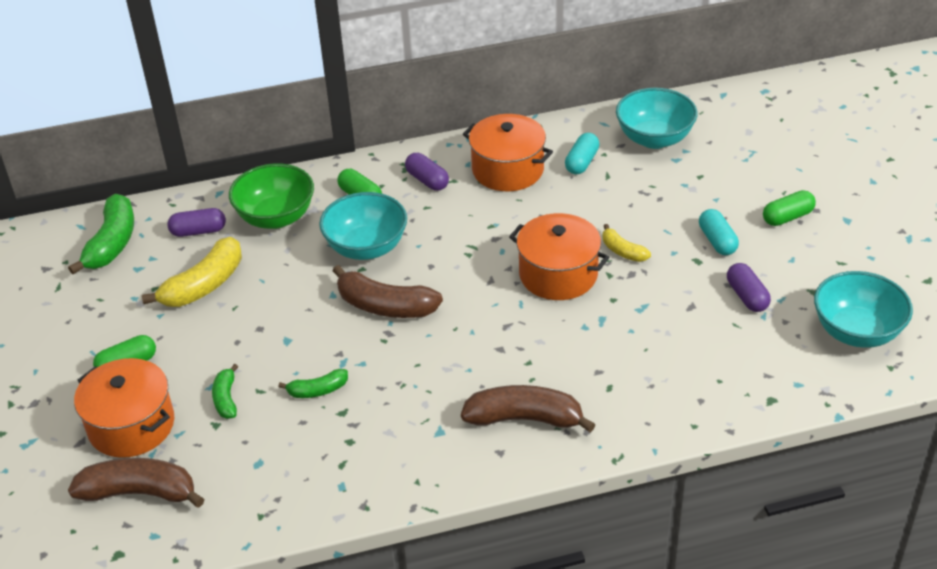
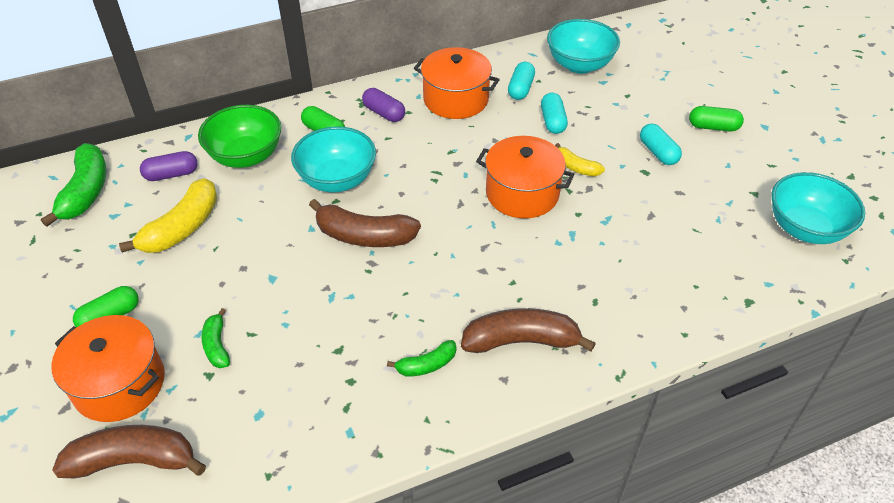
camera: 10 degrees left, 5 degrees up
green banana [278,369,348,398] -> green banana moved to [387,340,457,377]
purple capsule [727,263,771,312] -> none
green capsule [763,190,816,226] -> green capsule turned 45 degrees clockwise [689,106,744,131]
none -> turquoise capsule [541,93,568,134]

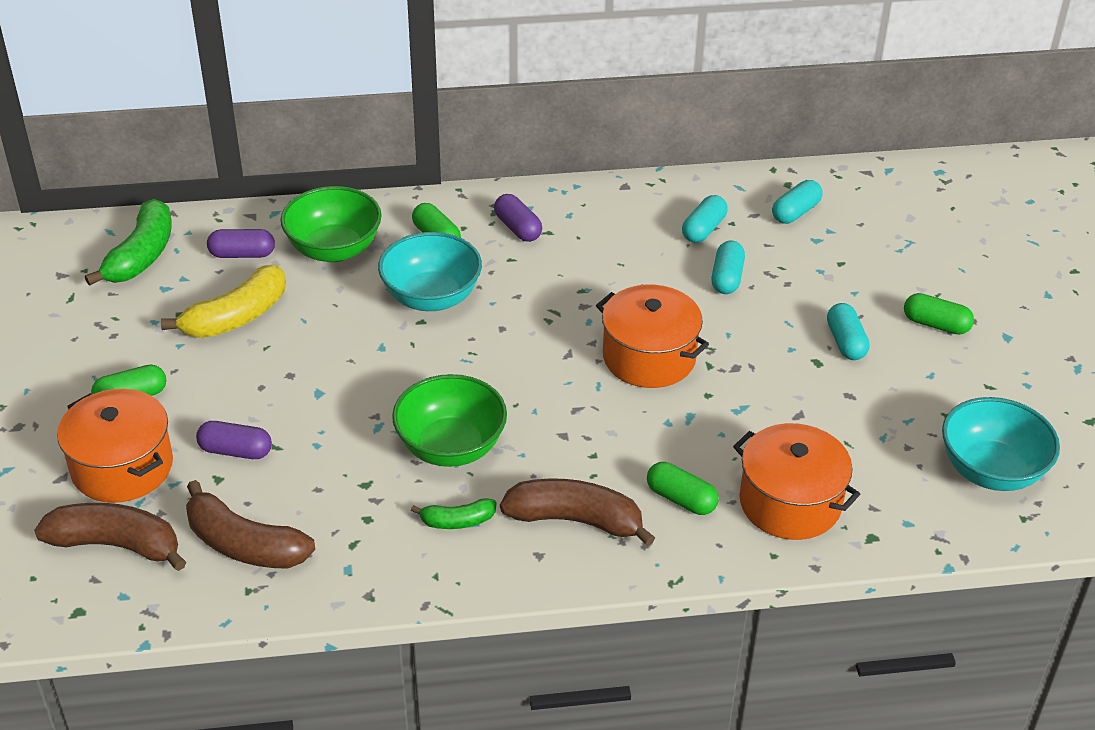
camera: 15 degrees right, 5 degrees down
green banana [201,308,230,368] -> purple capsule [196,421,272,459]
brown banana [309,199,421,247] -> brown banana moved to [186,480,315,569]
orange pot [414,47,500,119] -> orange pot moved to [733,423,860,540]
turquoise bowl [547,19,620,74] -> turquoise capsule [772,180,823,224]
yellow banana [555,143,605,176] -> none
none -> green bowl [392,374,507,467]
none -> green capsule [647,462,719,515]

